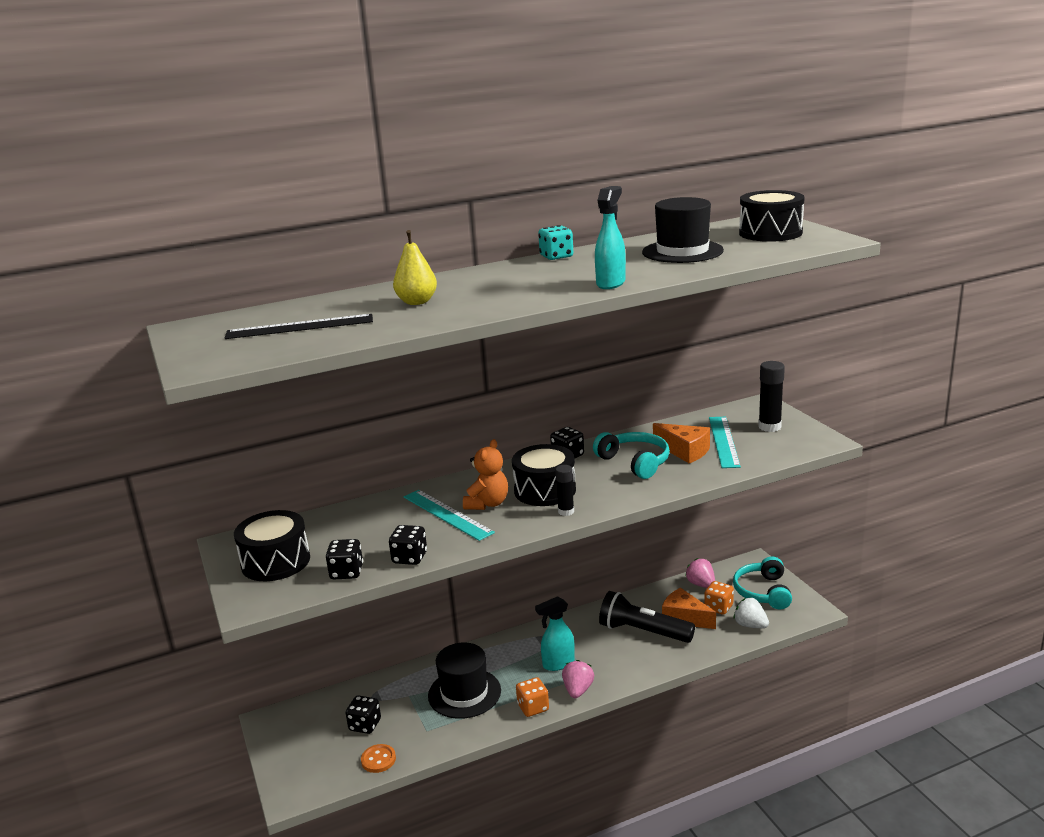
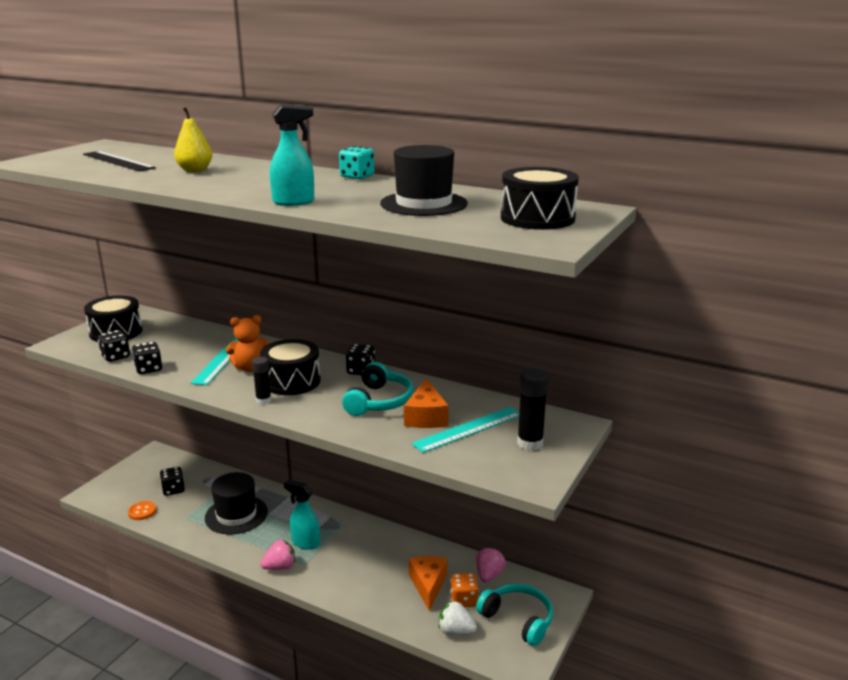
camera: 50 degrees right, 0 degrees up
orange dice [516,677,549,717] -> none
black flashlight [599,591,695,643] -> none
turquoise headphones [733,556,792,610] -> turquoise headphones turned 75 degrees clockwise [476,583,553,646]
white strawberry [734,598,769,628] -> white strawberry turned 75 degrees counterclockwise [439,601,477,635]

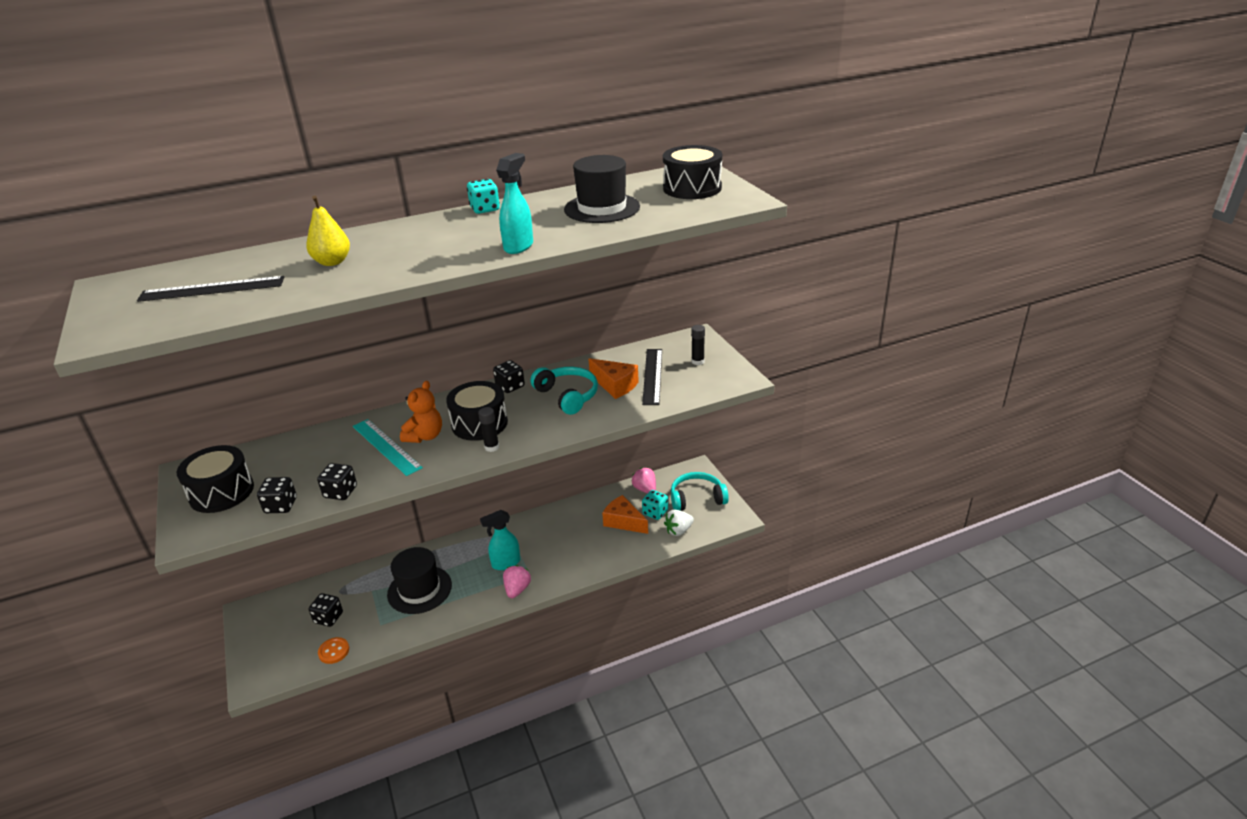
camera: 50 degrees left, 10 degrees up
turquoise ruler [411,407,519,453] -> black ruler [642,349,662,405]
orange dice [450,573,479,607] -> turquoise dice [642,490,668,520]
black glue stick [517,368,549,451] -> black glue stick [691,325,705,365], size x0.64

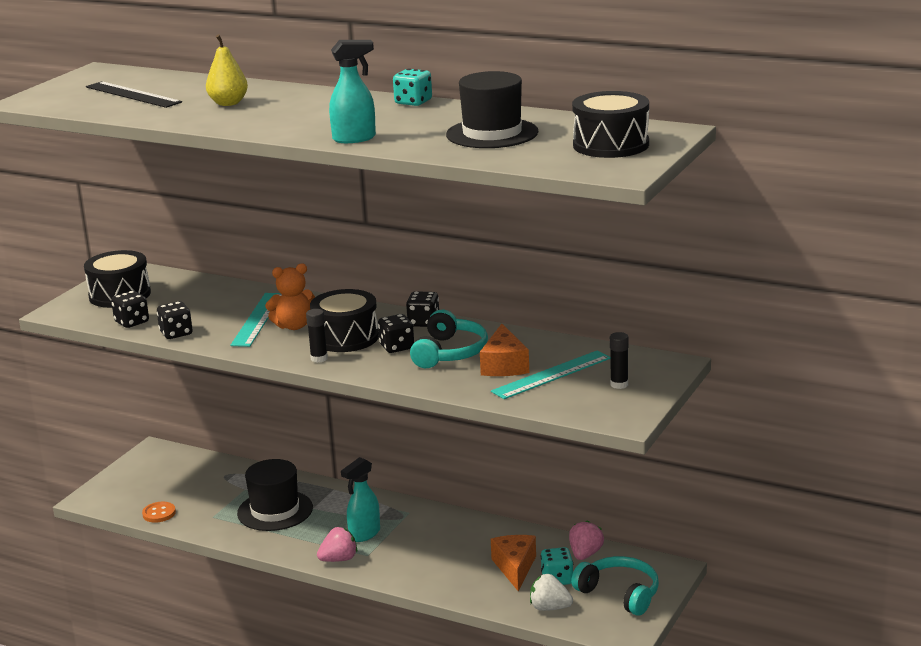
camera: 50 degrees right, 10 degrees down
black dice [309,593,343,627] -> black dice moved to [378,314,414,353]
turquoise spray bottle [480,510,520,570] -> turquoise spray bottle turned 75 degrees counterclockwise [341,457,380,542]
black ruler [642,349,662,405] -> turquoise ruler [491,350,611,399]

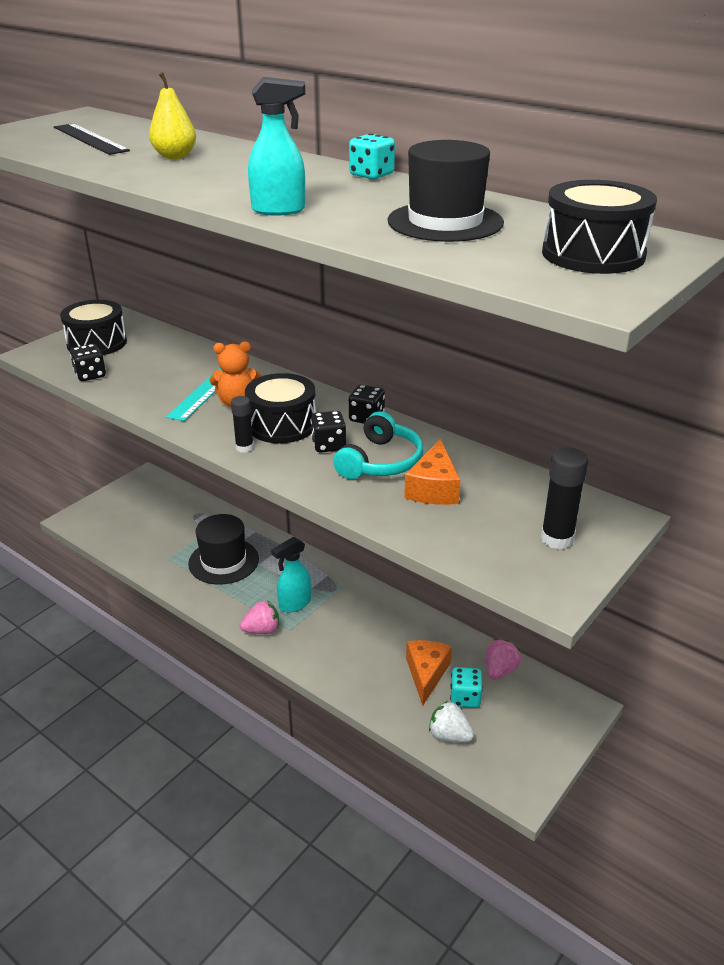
camera: 10 degrees right, 10 degrees up
orange button [142,502,176,523] -> none
black dice [157,301,193,339] -> none
turquoise ruler [491,350,611,399] -> none
turquoise headphones [571,556,659,616] -> none
black glue stick [610,332,629,389] -> black glue stick [541,447,588,549], size x1.56

